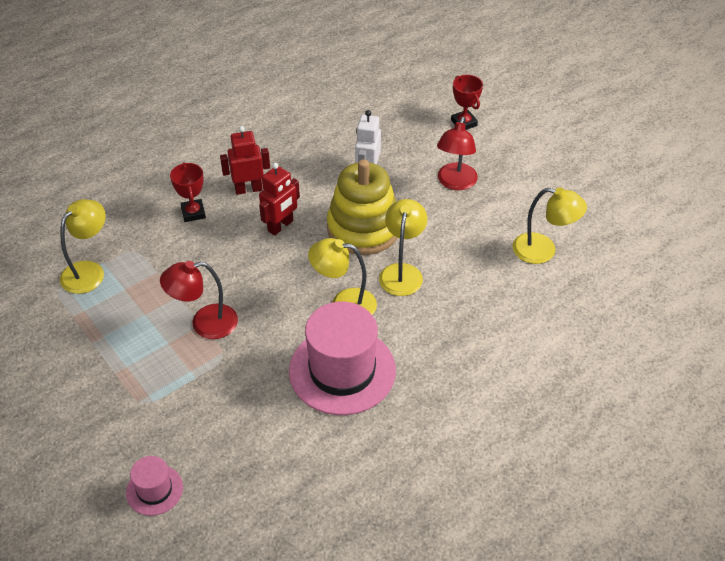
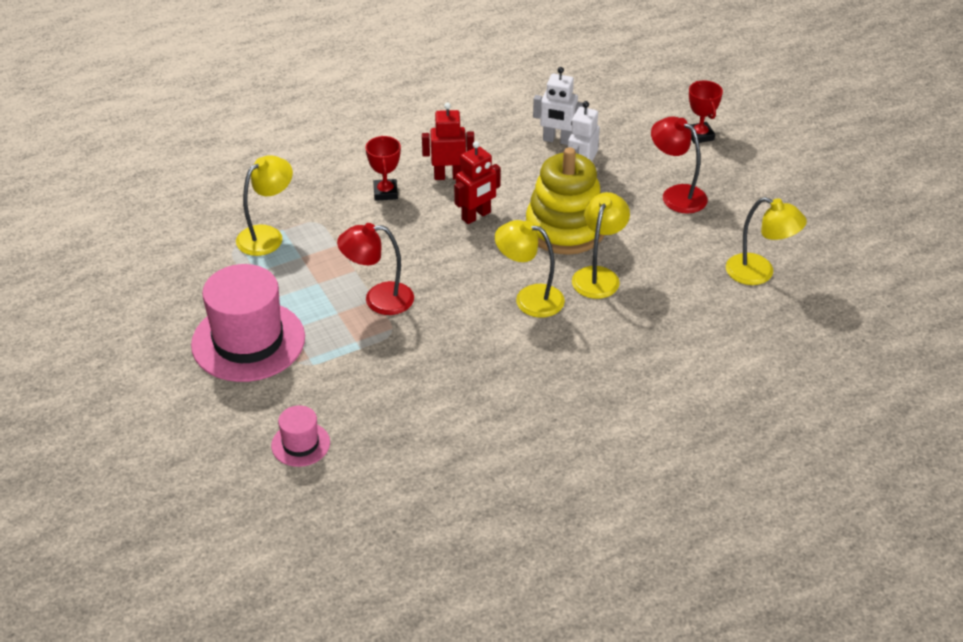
camera: 10 degrees right, 5 degrees down
pink hat [289,302,396,415] -> pink hat moved to [191,264,305,382]
red lamp [437,117,478,190] -> red lamp turned 105 degrees clockwise [651,116,708,214]
none -> white robot [533,67,583,145]

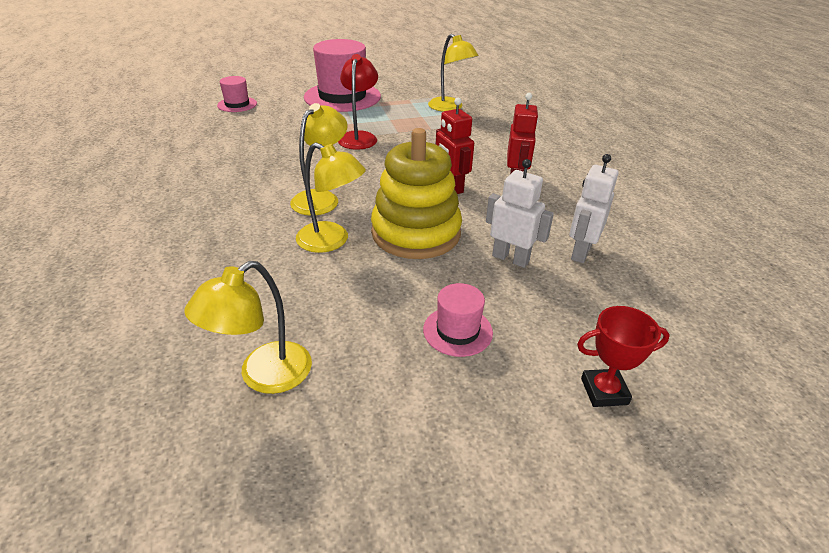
camera: 100 degrees right, 5 degrees down
red trophy [365,136,401,201] -> none
red lamp [651,116,708,214] -> pink hat [423,283,493,357]

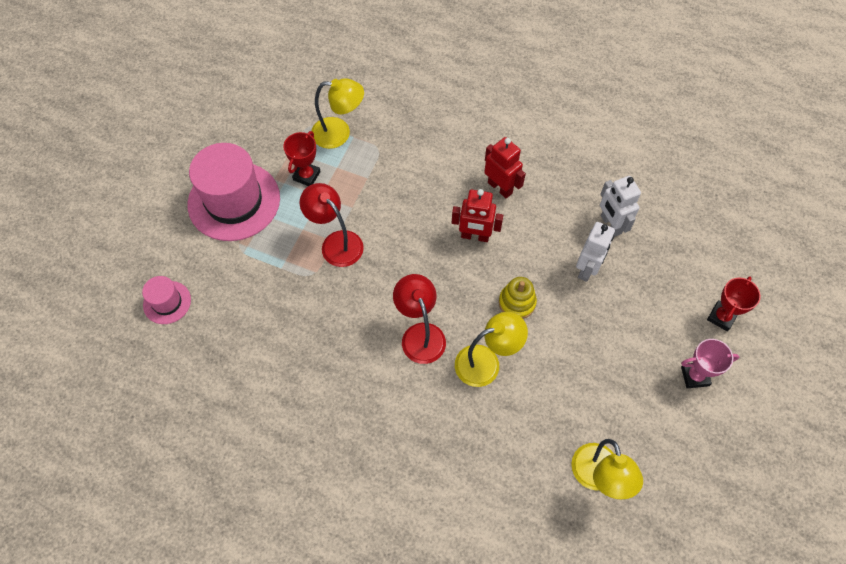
camera: 50 degrees left, 25 degrees up
yellow lamp [290,103,347,216] -> red lamp [393,274,446,364]
yellow stacking toy [371,128,462,259] -> yellow stacking toy [499,277,537,319], size x0.49
pink hat [423,283,493,357] -> none
white robot [486,159,554,268] -> white robot turned 135 degrees clockwise [576,222,615,282]
none -> red trophy [283,131,321,186]
none -> pink trophy [681,339,739,388]

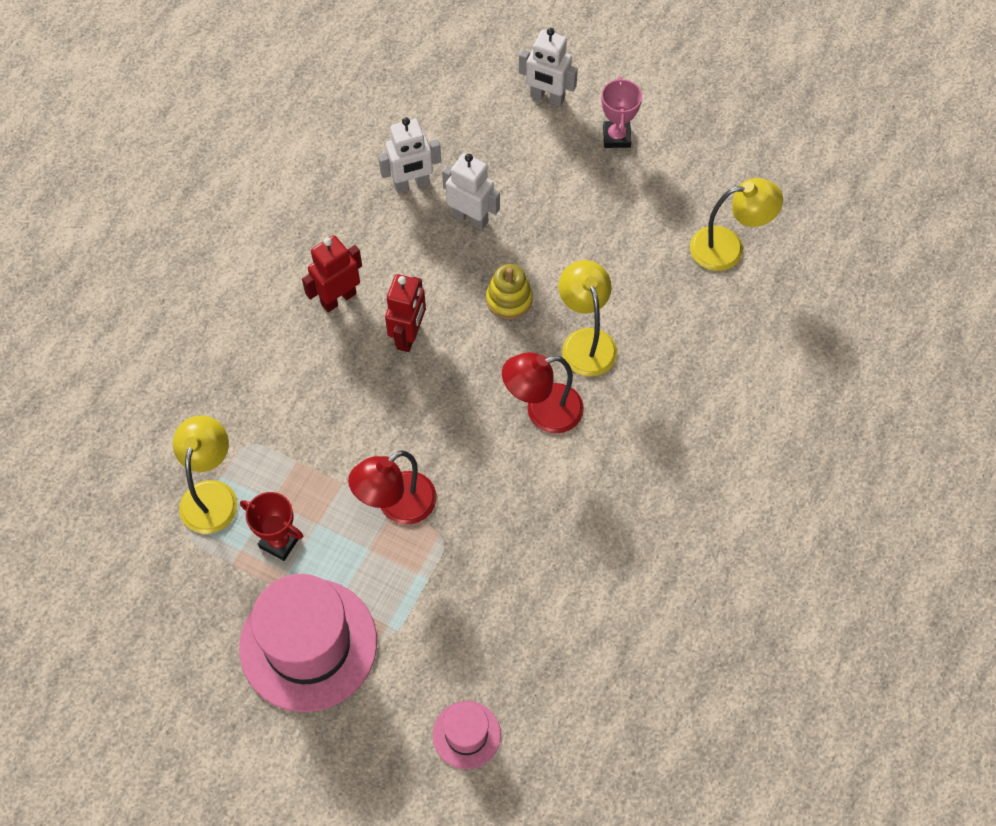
camera: 85 degrees left, 0 degrees up
red trophy [707,277,761,331] -> white robot [519,28,578,107]

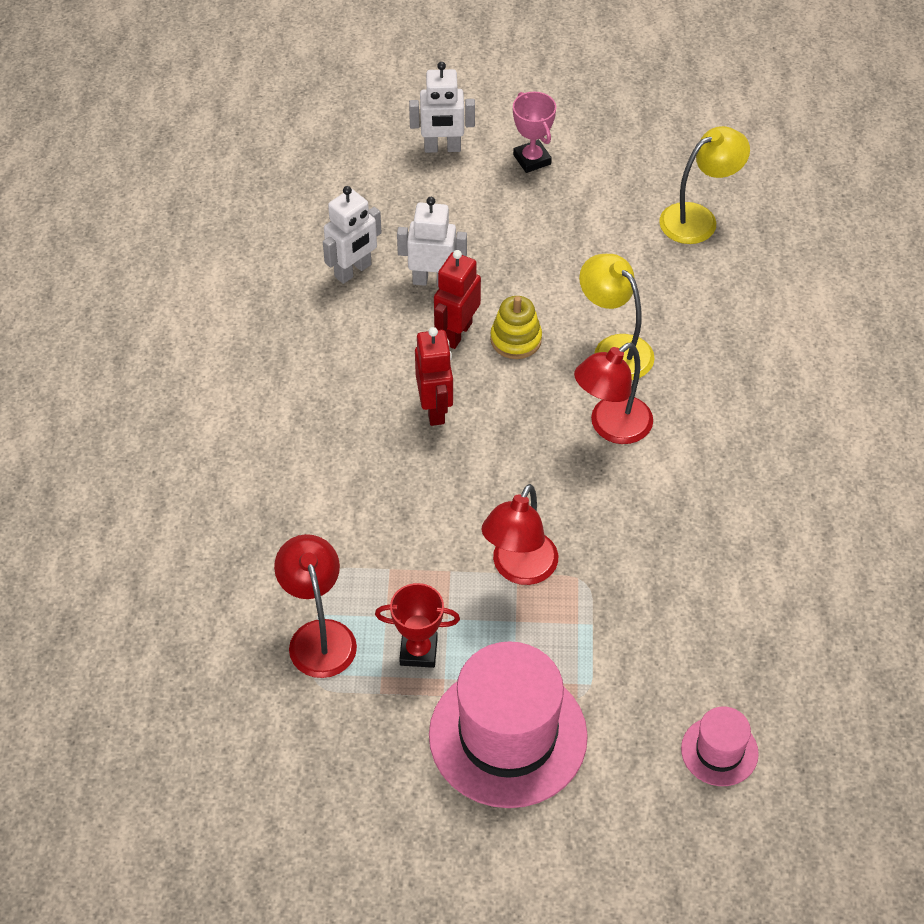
camera: 25 degrees left, 10 degrees down
yellow lamp [173,416,238,534] -> red lamp [274,534,357,678]
red robot [302,235,362,312] -> red robot moved to [434,250,481,349]

